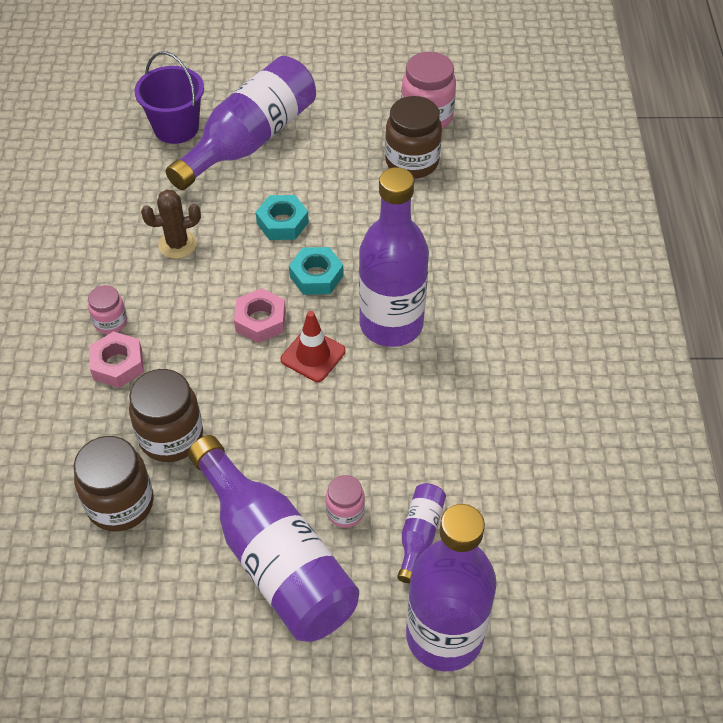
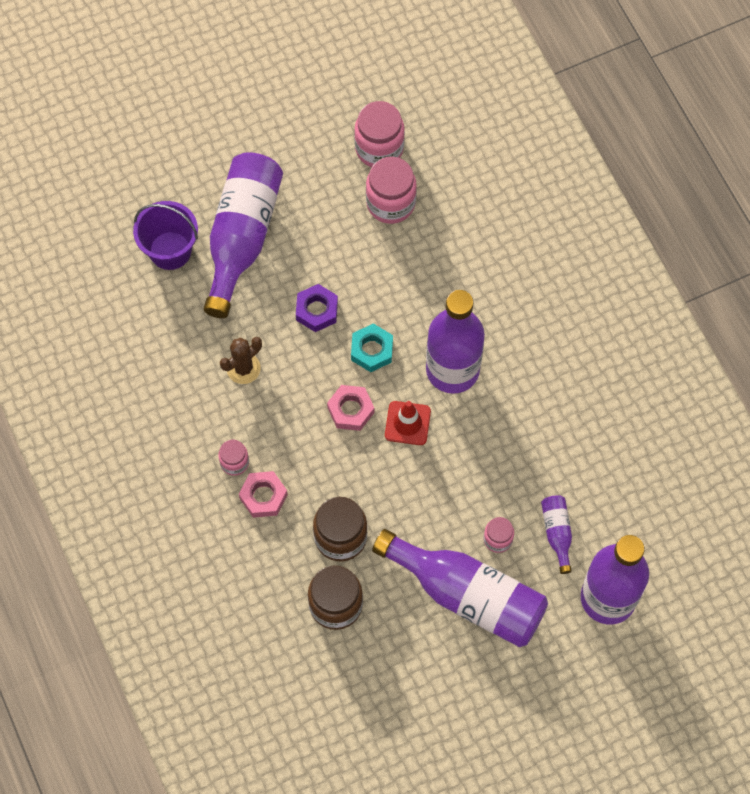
camera: 25 degrees left, 15 degrees up
turquoise nut [256,195,309,240] -> purple nut [296,284,338,332]
brown jar [385,96,442,178] -> pink jar [366,157,417,224]

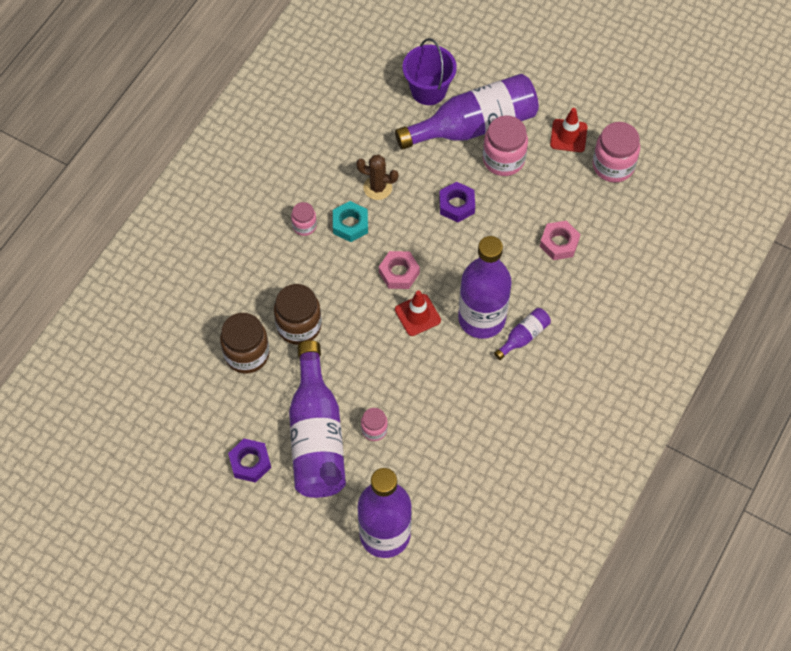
camera: 55 degrees right, 5 degrees down
pink nut [239,471,288,518] -> pink nut moved to [540,221,580,260]
turquoise nut [351,323,393,372] -> turquoise nut moved to [333,201,368,242]
pink jar [366,157,417,224] -> pink jar moved to [483,115,528,176]
purple bottle [541,495,572,574] -> purple bottle moved to [494,308,551,360]
none -> purple nut [228,439,271,483]
none -> red traffic cone [550,108,587,152]

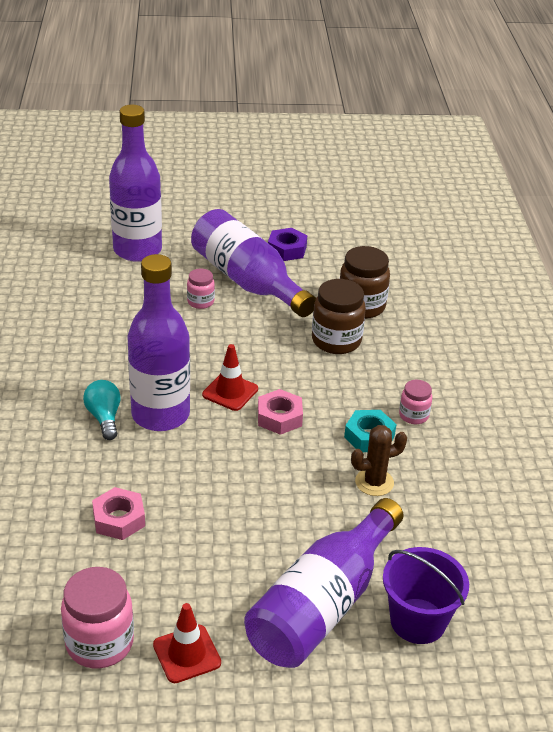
camera: 145 degrees right, 25 degrees down
purple nut [439,182,475,222] -> none
pink jar [483,115,528,176] -> none
purple bottle [494,308,551,360] -> turquoise light bulb [83,380,121,440]

